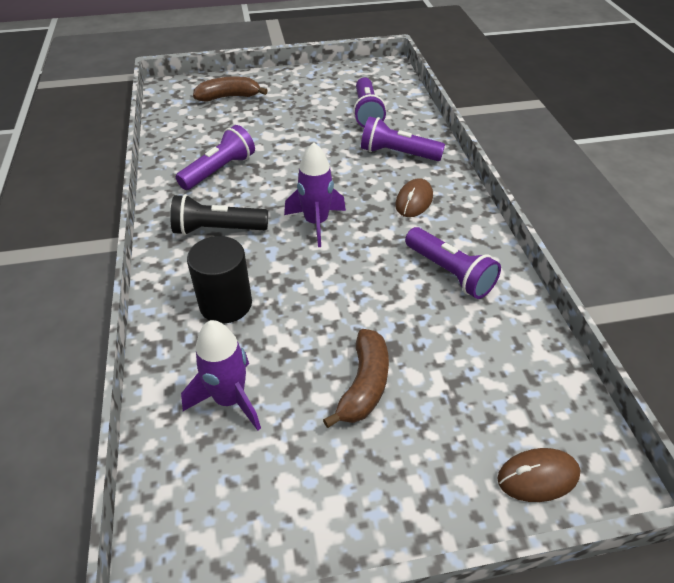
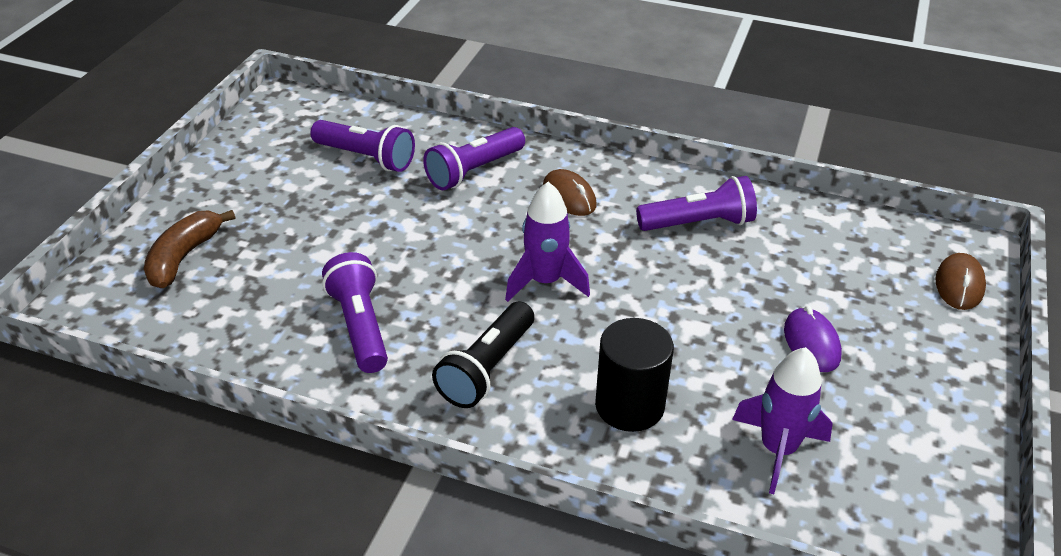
camera: 60 degrees left, 5 degrees down
brown banana [323,329,389,428] -> purple mouse [784,306,842,372]

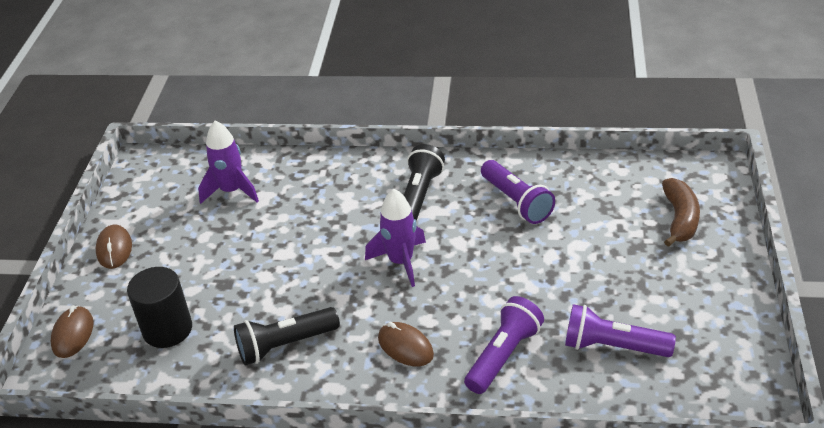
camera: 170 degrees right, 0 degrees up
black cylinder [595,318,674,432] -> black cylinder moved to [127,267,192,348]
purple flashlight [636,176,757,231] -> black flashlight [234,307,340,365]
purple mouse [784,306,842,372] -> none
none -> brown mouse [96,225,132,269]

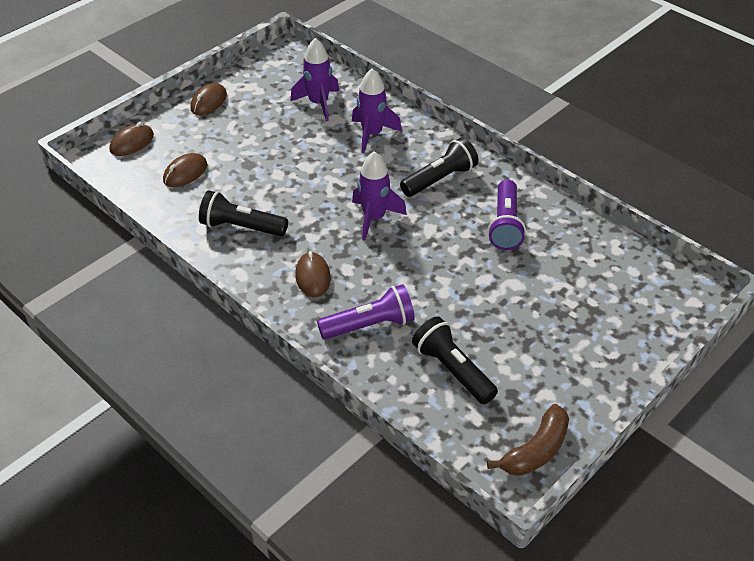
camera: 35 degrees right, 5 degrees up
black cylinder [127,267,192,348] -> brown mouse [163,153,207,187]
purple flashlight [565,304,676,357] -> black flashlight [412,316,498,404]
brown banana [662,178,700,247] -> brown banana moved to [487,404,569,476]
none -> purple rocket [352,69,402,153]

